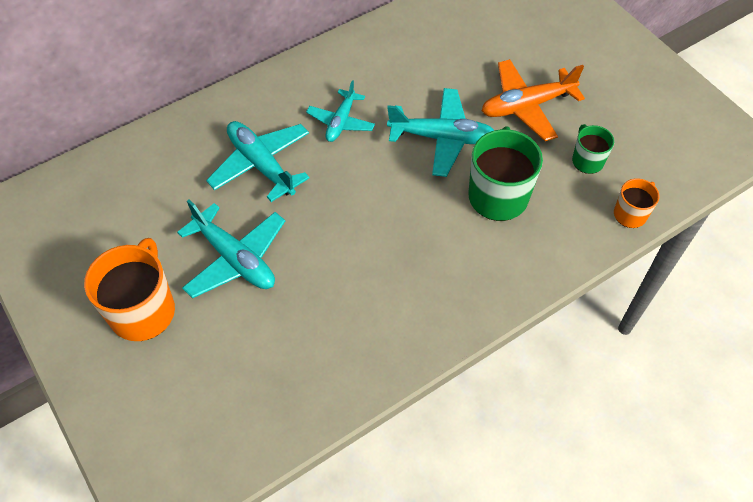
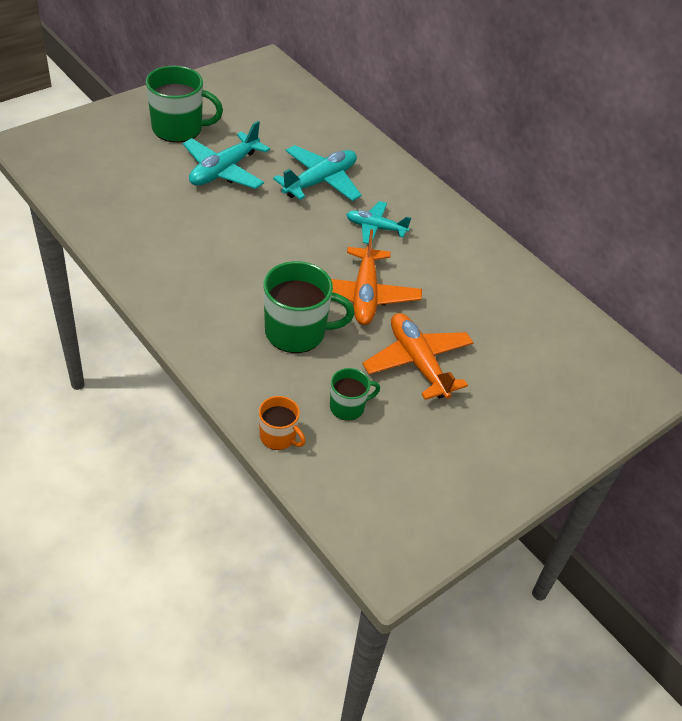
camera: 80 degrees right, 10 degrees down
orange mug [84,238,175,341] -> green mug [146,66,223,143]
turquoise plane [387,88,494,177] -> orange plane [331,229,422,325]

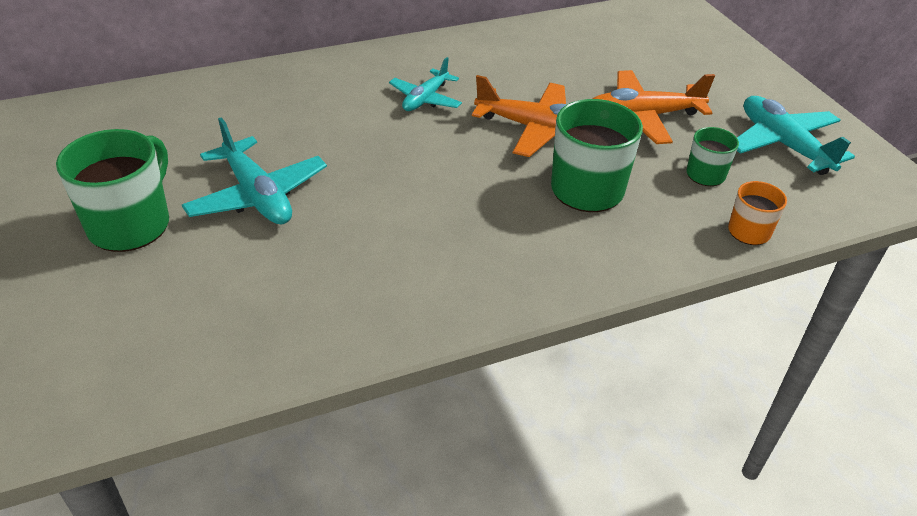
camera: 70 degrees left, 5 degrees down
turquoise plane [273,145,362,201] -> turquoise plane moved to [737,96,855,175]

